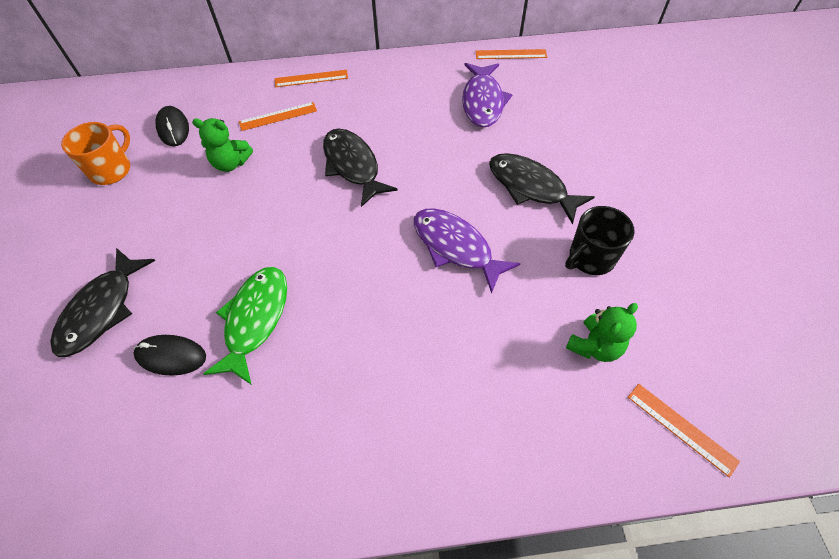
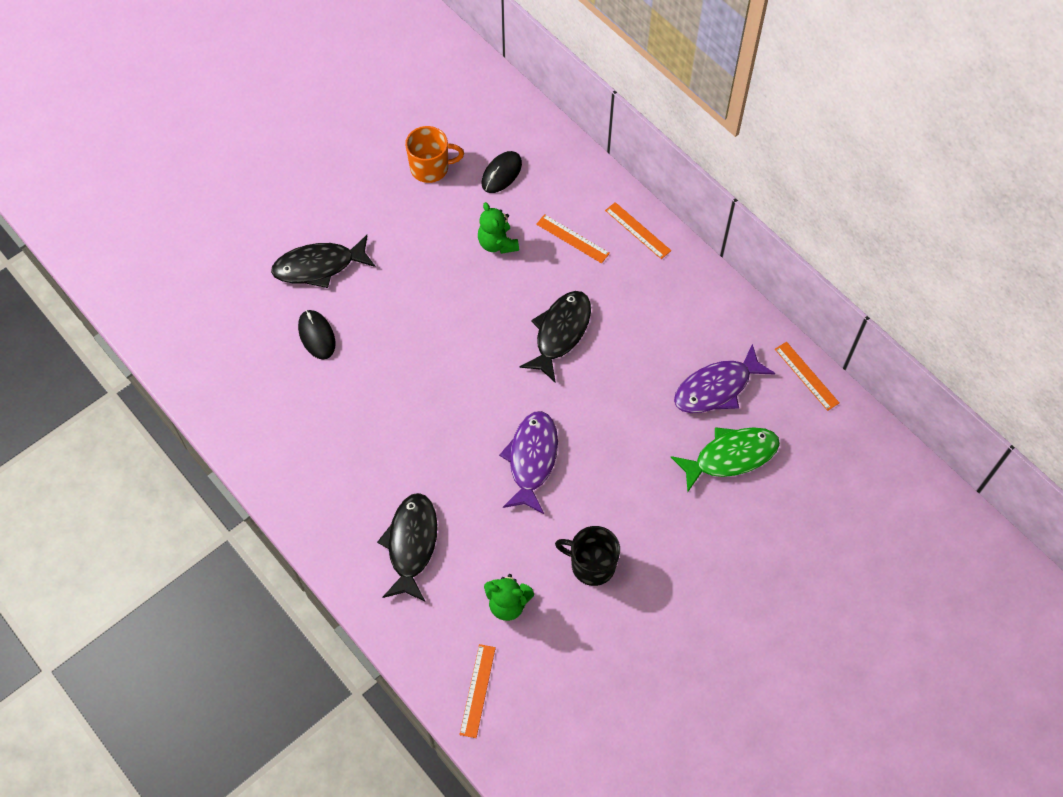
camera: 55 degrees right, 5 degrees up
green fish [203,267,287,385] -> green fish moved to [671,427,780,492]
black fish [489,153,594,225] -> black fish moved to [377,493,437,602]

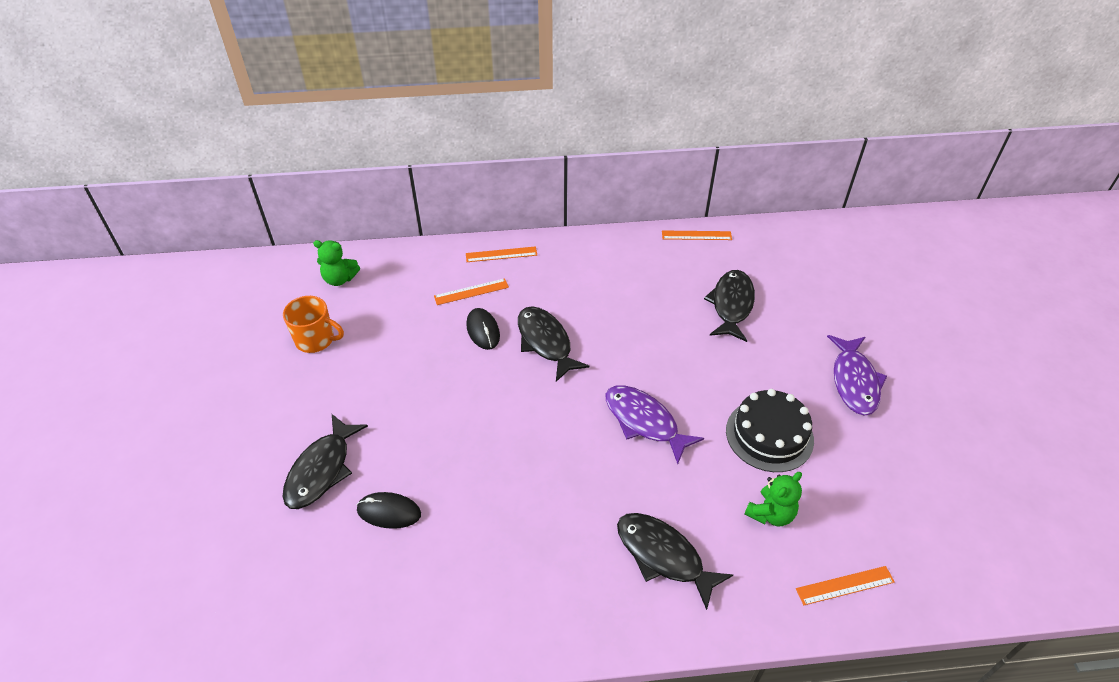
camera: 55 degrees left, 15 degrees down
orange mug [405,126,464,183] -> orange mug turned 75 degrees clockwise [283,296,344,353]
orange ruler [459,644,496,738] -> orange ruler turned 60 degrees counterclockwise [796,566,895,605]
green teddy bear [478,202,519,254] -> green teddy bear moved to [313,240,360,286]
black mouse [482,151,522,193] -> black mouse moved to [466,308,500,350]
black mug [555,526,620,586] -> black cake [726,389,814,472]
green fish [671,427,780,492] -> black fish [704,270,755,342]
purple fish [674,344,775,413] -> purple fish moved to [827,335,887,415]

